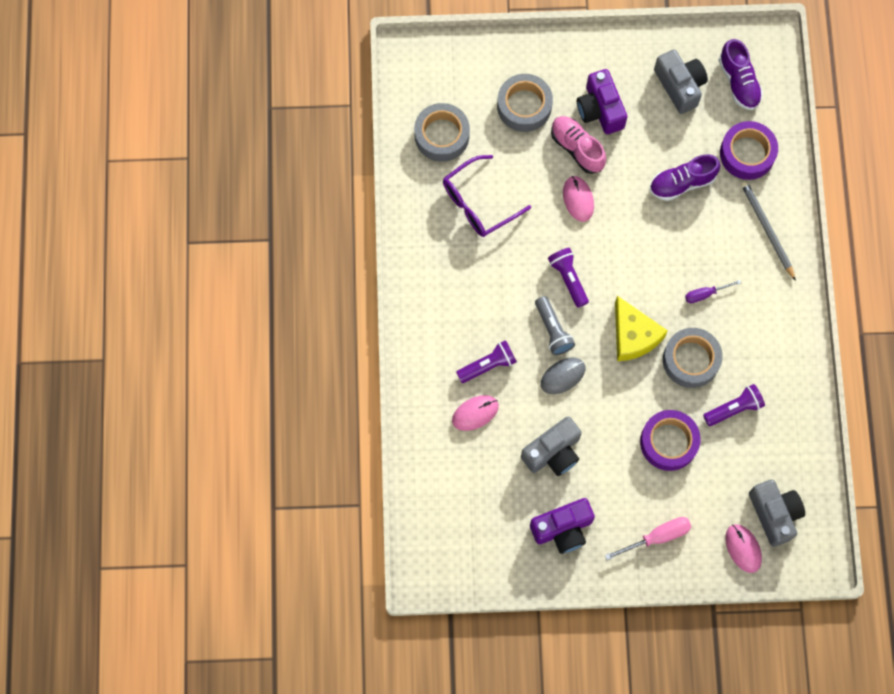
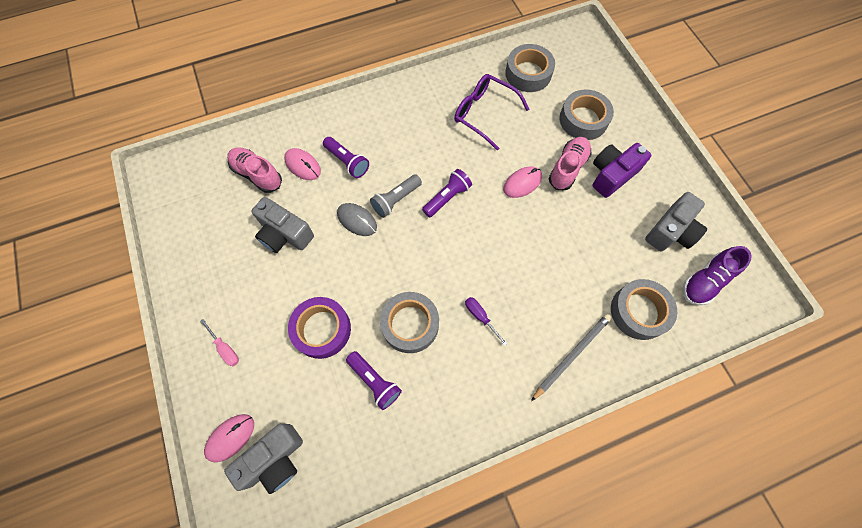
camera: 70 degrees right, 5 degrees down
purple camera [530,498,595,554] -> none
pink screwdriver [605,517,691,560] -> pink screwdriver [200,319,239,366], size x0.66
yellow cheese [615,296,668,361] -> none
purple shoe [650,154,720,201] -> none
purple tape [720,121,778,180] -> grey tape [611,279,677,340]
none -> pink shoe [227,147,282,193]

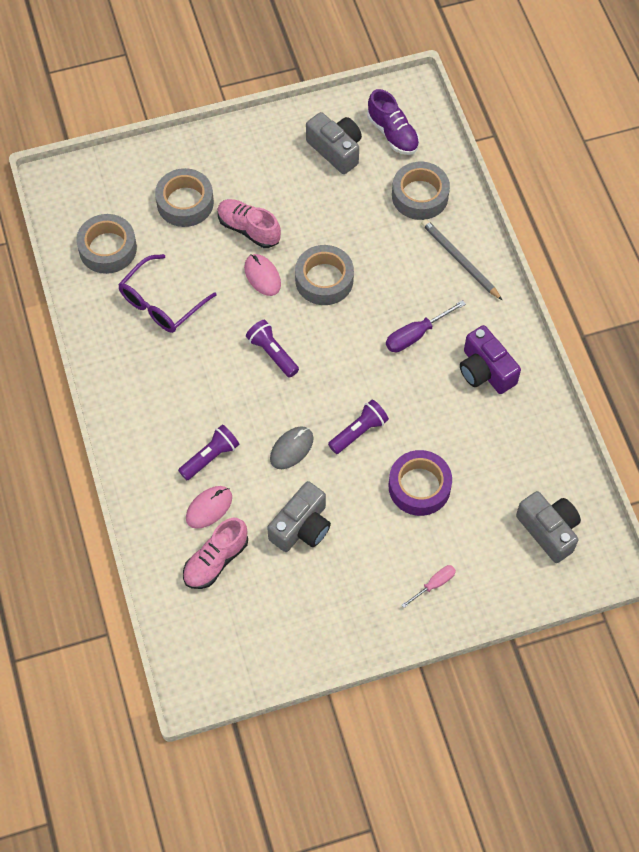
camera: 85 degrees left, 5 degrees down
pink mouse [204,414,254,462] -> none
purple flashlight [346,351,402,410] -> purple flashlight moved to [328,400,389,454]
grey flashlight [370,174,422,218] -> none
grey tape [380,292,439,353] -> grey tape moved to [295,245,354,305]
purple screwdriver [465,297,508,346] -> purple screwdriver [386,300,466,352], size x1.52
purple camera [592,143,652,198] -> purple camera moved to [460,325,521,394]

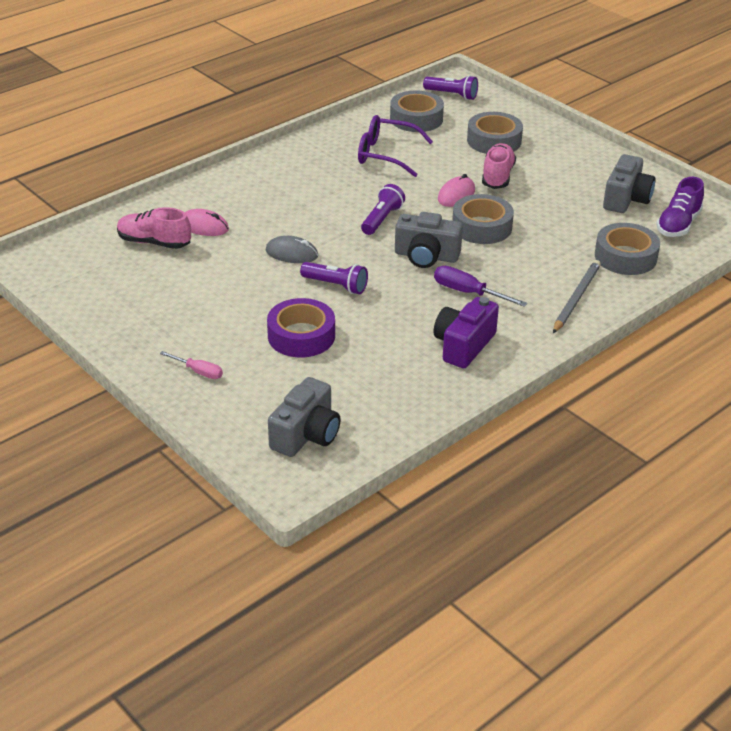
camera: 65 degrees right, 25 degrees down
purple flashlight [178,424,240,480] -> purple flashlight moved to [423,75,478,100]
grey camera [267,481,331,552] -> grey camera moved to [395,212,463,268]

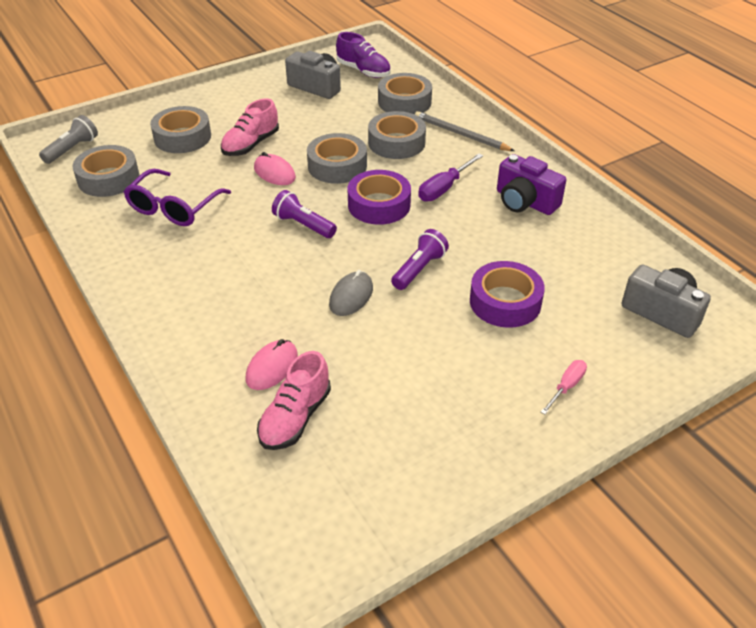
camera: 80 degrees left, 5 degrees up
grey camera [395,212,463,268] -> purple tape [348,170,411,225]
purple flashlight [423,75,478,100] -> grey flashlight [39,115,98,164]
pink shoe [482,143,516,189] -> pink shoe turned 75 degrees counterclockwise [221,98,279,156]
none -> grey tape [368,111,426,159]

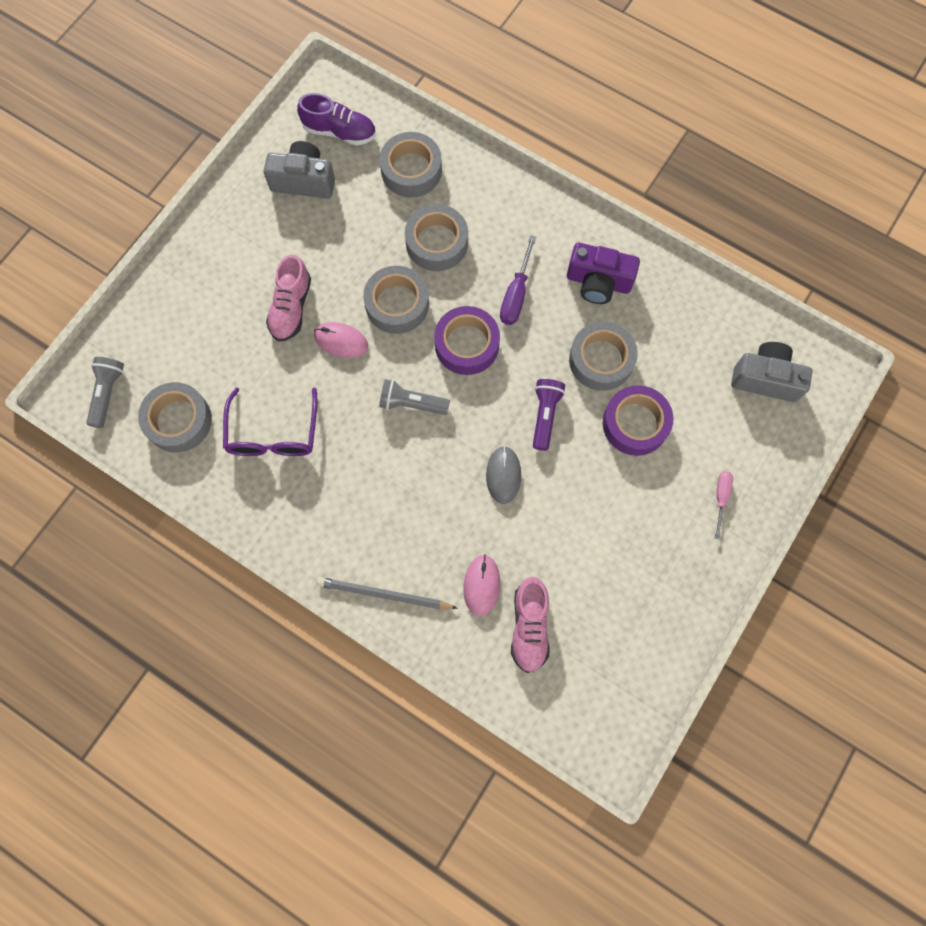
camera: 25 degrees left, 30 degrees up
grey tape [150,106,211,153] -> grey tape moved to [569,321,638,391]
purple flashlight [272,190,337,238] -> grey flashlight [379,379,450,415]
grey pencil [415,111,515,151] -> grey pencil moved to [317,577,458,609]

